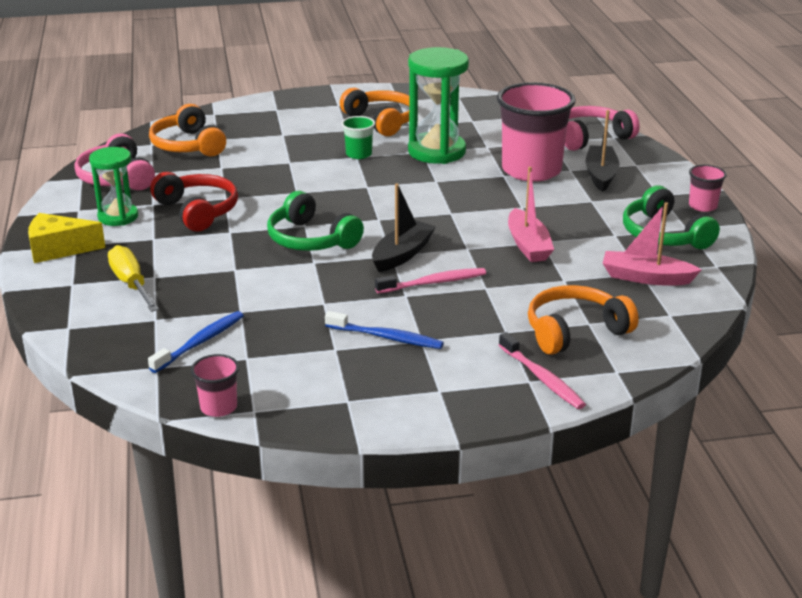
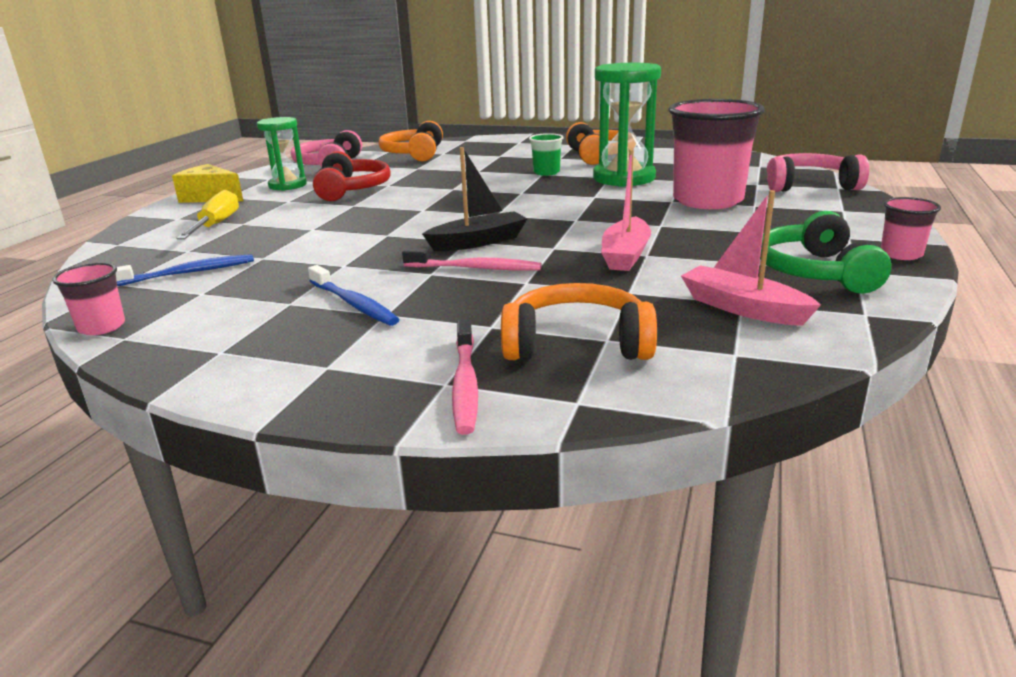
camera: 30 degrees right, 5 degrees down
green headphones [267,191,364,251] -> none
black boat [585,110,620,192] -> none

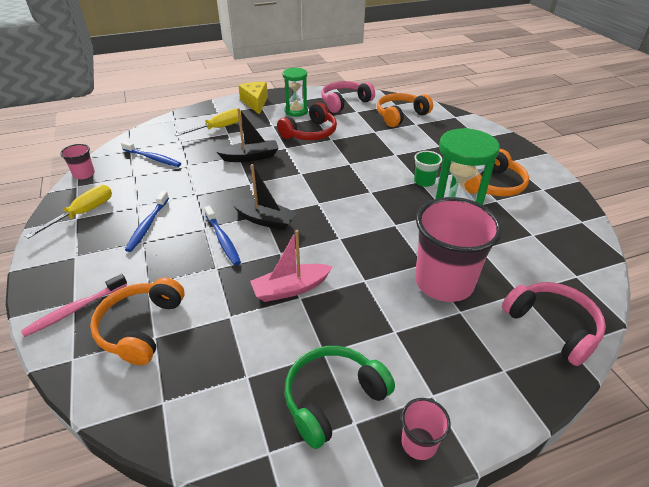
camera: 50 degrees right, 15 degrees up
pink toothbrush [402,248,542,271] -> blue toothbrush [204,205,241,265]
orange headphones [501,283,657,360] -> orange headphones turned 135 degrees counterclockwise [90,277,184,365]
pink boat [681,190,821,326] -> none
none -> yellow screwdriver [25,185,112,239]
none -> black boat [217,108,279,162]

